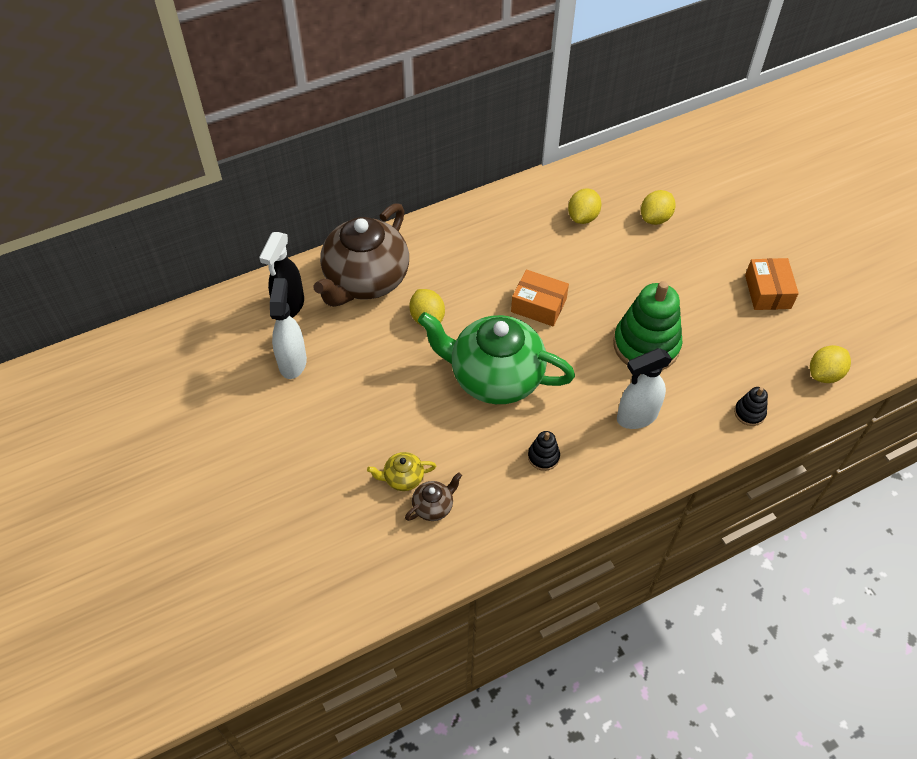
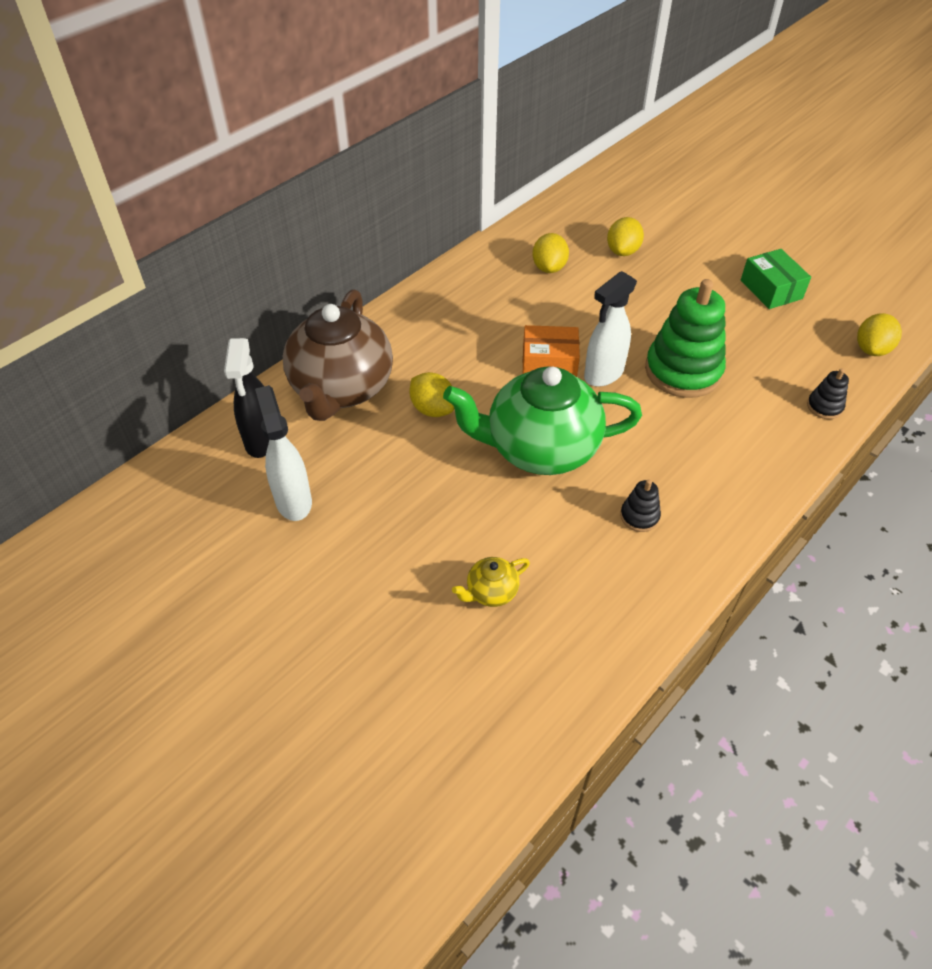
camera: 20 degrees left, 5 degrees down
brown teapot [405,472,462,521] -> none
white spray bottle [617,348,672,429] -> white spray bottle moved to [584,271,637,387]
orange box [745,258,799,310] -> green box [741,249,811,309]

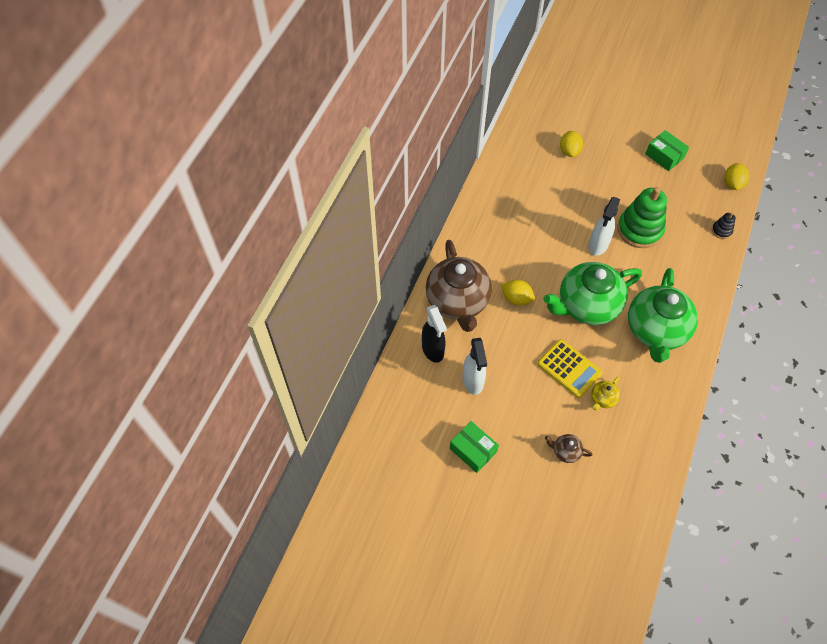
camera: 20 degrees left, 10 degrees up
white spray bottle [255,385,312,521] -> white spray bottle turned 150 degrees counterclockwise [462,338,487,395]
orange box [523,325,580,377] -> none
yellow lemon [532,233,569,273] -> none
black stacking toy [620,479,661,532] -> green teapot [628,268,698,363]
none -> green box [450,421,499,473]
none -> yellow calculator [538,339,602,398]
none -> brown teapot [545,434,593,463]

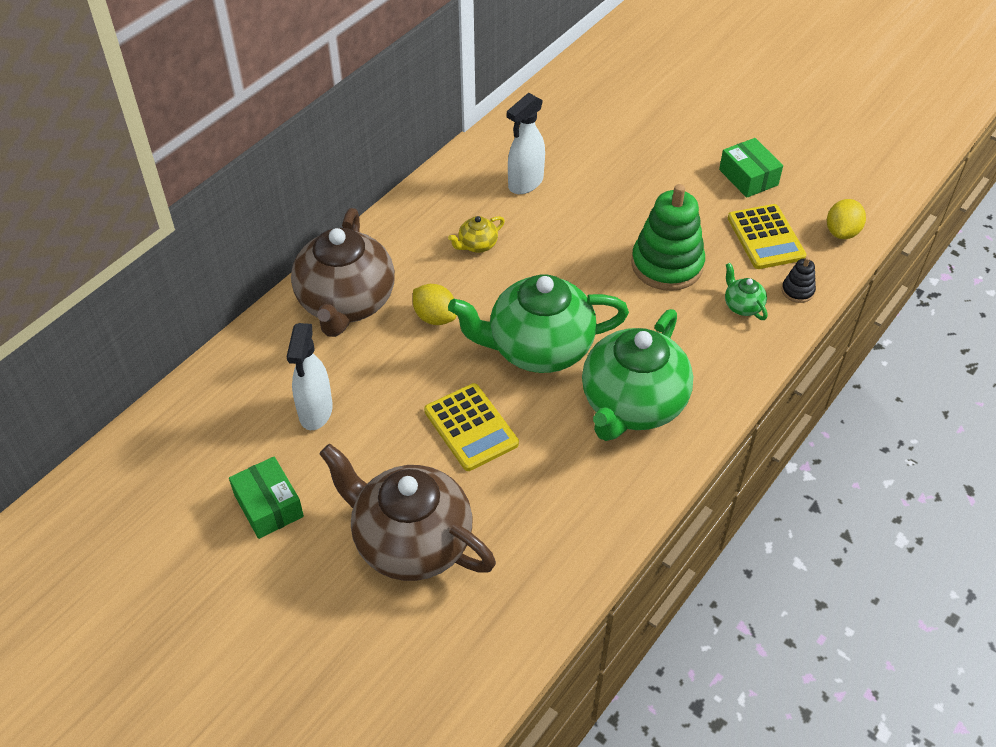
camera: 15 degrees right, 10 degrees down
black spray bottle [422,305,447,363] -> none
brown teapot [545,434,593,463] -> brown teapot [319,444,496,581], size x2.46
yellow lemon [560,131,583,157] -> none
white spray bottle [588,197,620,256] -> white spray bottle moved to [507,93,545,194]
yellow teapot [591,377,620,410] -> yellow teapot moved to [448,216,505,253]
none -> green teapot [725,263,767,320]
none -> yellow calculator [728,204,807,269]

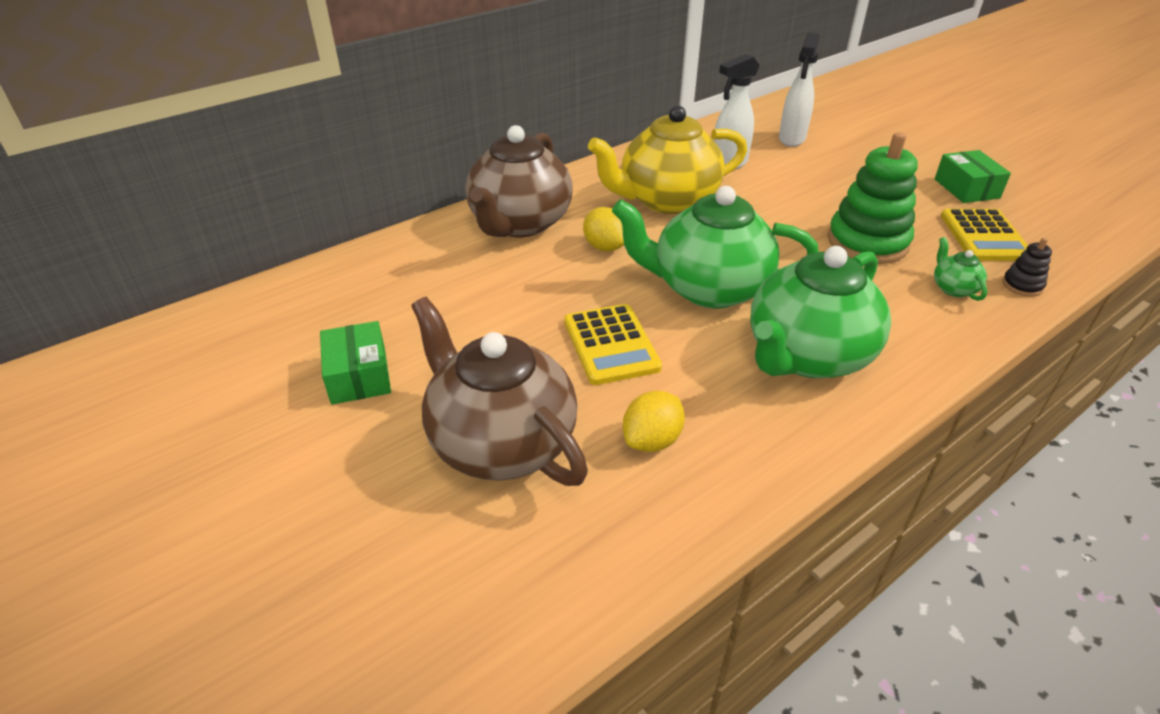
camera: 15 degrees right, 10 degrees down
white spray bottle [287,323,333,430] -> white spray bottle moved to [779,33,820,147]
yellow teapot [448,216,505,253] -> yellow teapot [588,106,747,214], size x2.46
yellow lemon [827,199,866,239] -> yellow lemon moved to [623,391,685,452]

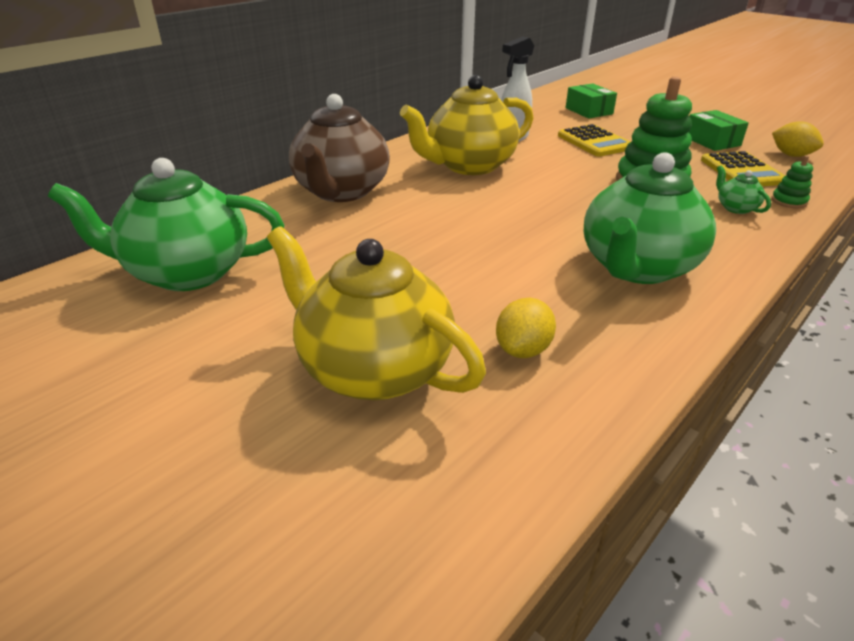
camera: 10 degrees left, 5 degrees down
green box [320,321,391,405] -> green box moved to [566,83,617,119]
brown teapot [411,297,588,486] -> yellow teapot [267,227,486,400]
yellow calculator [564,304,662,385] -> yellow calculator moved to [558,124,631,157]
yellow lemon [583,207,624,252] -> yellow lemon moved to [772,121,824,157]
green teapot [612,186,819,309] -> green teapot moved to [48,158,284,291]
white spray bottle [779,33,820,147] -> none
black stacking toy [1002,238,1052,296] -> green stacking toy [771,155,813,209]

